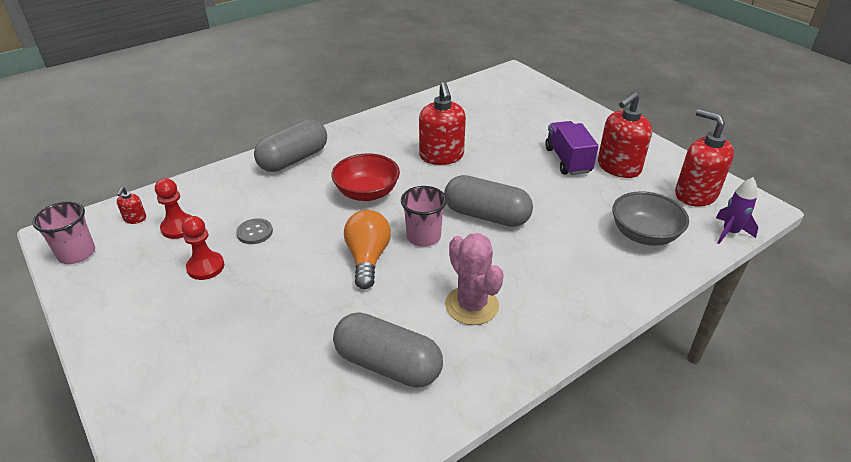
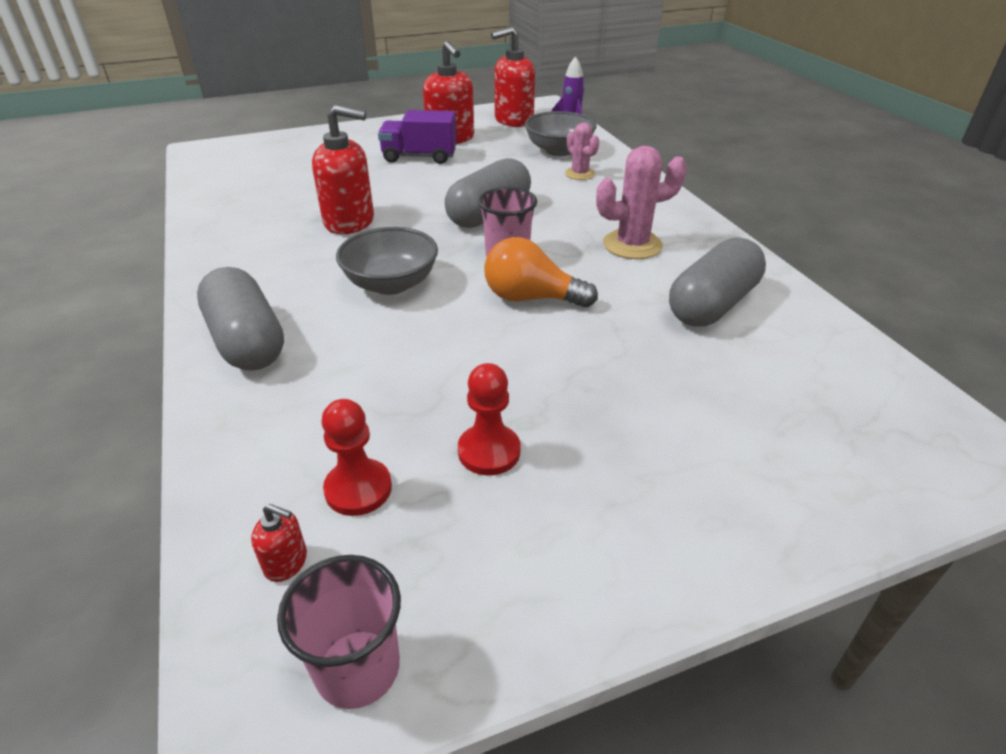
camera: 75 degrees left, 0 degrees up
grey button [236,218,273,244] -> none
red bowl [331,153,400,201] -> grey bowl [336,227,438,295]
none -> pink cactus [565,122,599,180]

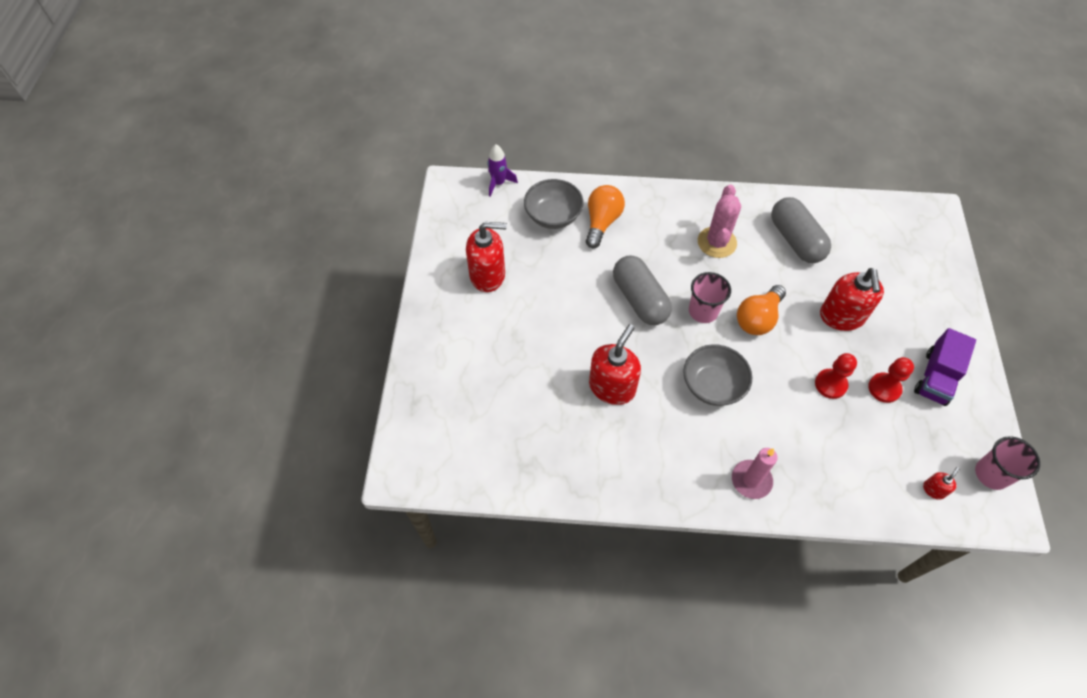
camera: 65 degrees left, 20 degrees up
grey capsule [197,267,284,371] -> pink candle [732,448,778,499]
red pawn [321,399,392,516] -> red pawn moved to [815,353,857,399]
purple truck [378,110,457,164] -> purple truck moved to [914,328,976,406]
red soap dispenser [491,27,535,127] -> red soap dispenser moved to [820,268,884,331]
pink cactus [565,122,599,180] -> orange light bulb [586,185,625,248]

